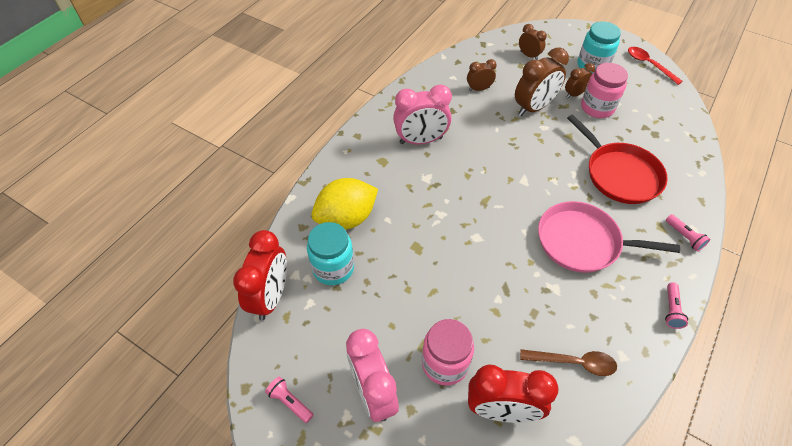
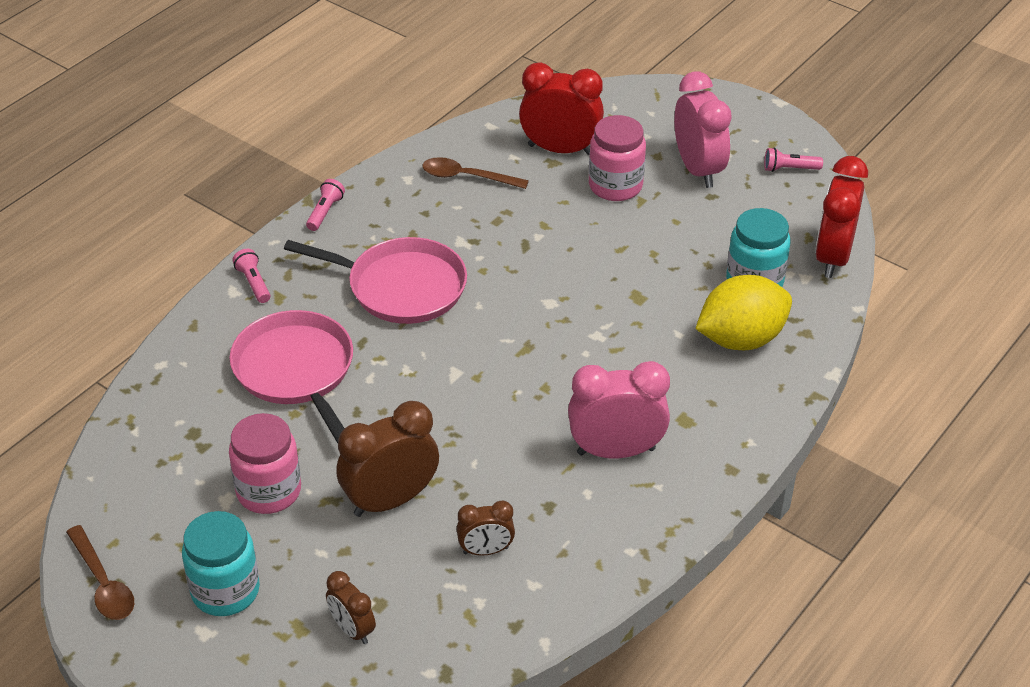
camera: 175 degrees left, 10 degrees down
pink flashlight [265,376,313,423] -> pink flashlight turned 135 degrees clockwise [764,148,823,172]
brown clock [565,63,595,98] -> none
red pan [567,115,668,204] -> pink pan [230,310,353,443]
red spoon [628,47,683,85] -> brown spoon [66,525,134,620]

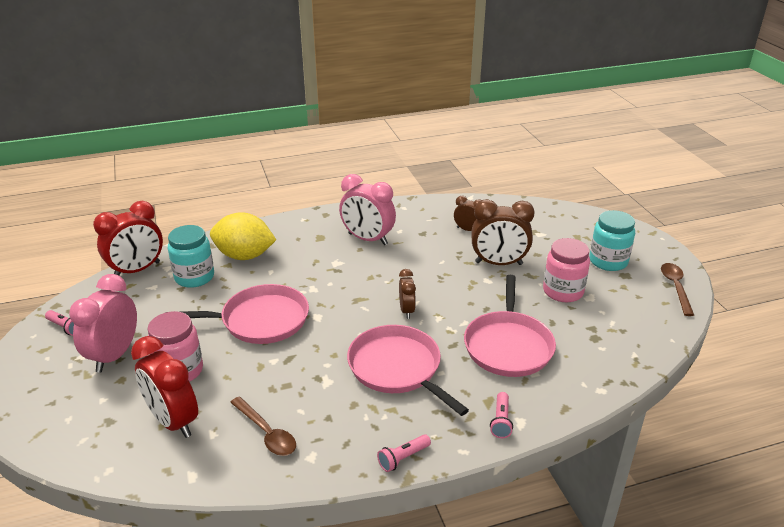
camera: 145 degrees left, 10 degrees down
brown clock [326,571,376,644] -> brown clock moved to [399,269,416,319]
none -> pink pan [165,284,309,344]

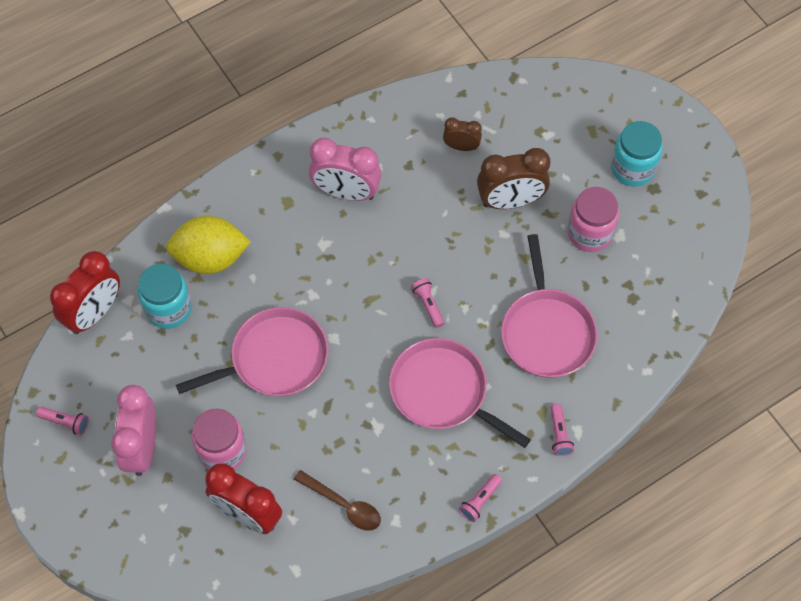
camera: 15 degrees left, 30 degrees up
brown clock [399,269,416,319] -> pink flashlight [411,278,444,328]
brown spoon [661,263,694,316] -> none

